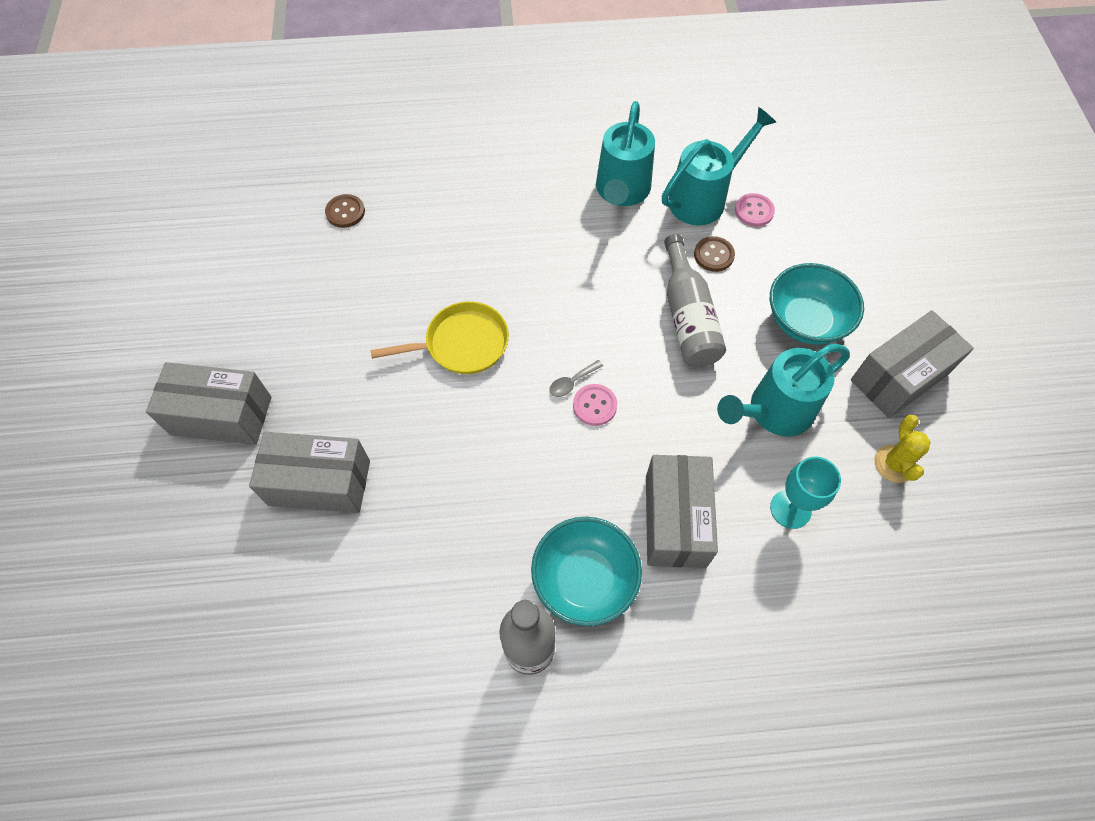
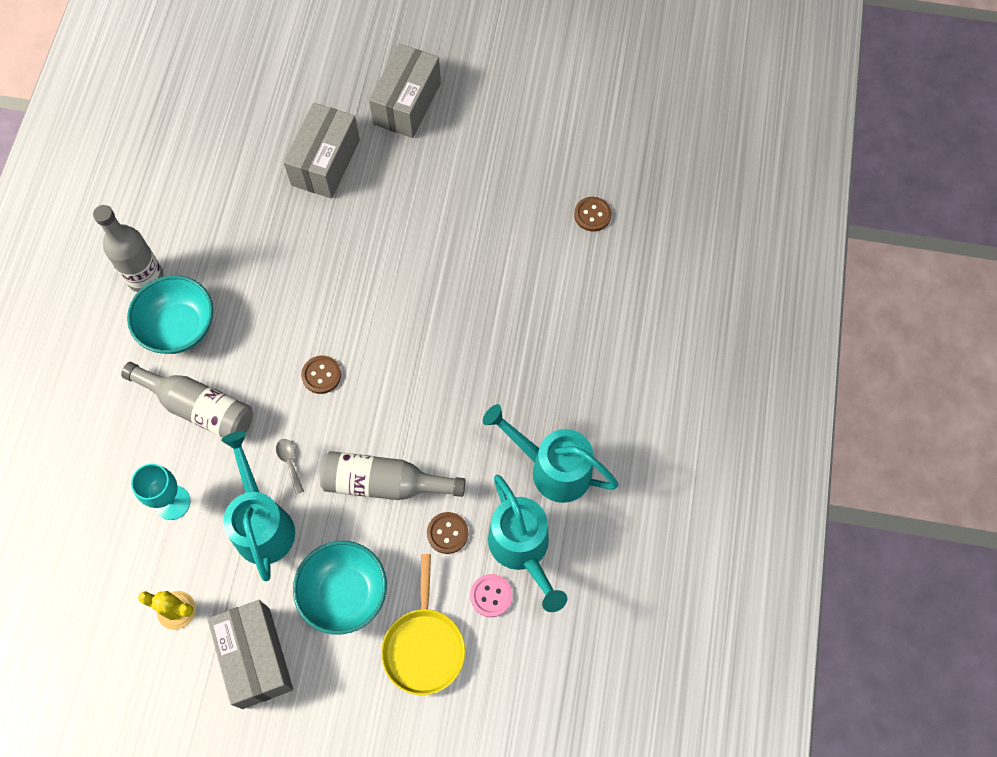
camera: 105 degrees right, 5 degrees up
yellow pan [370,301,509,374] -> yellow pan moved to [381,554,465,695]
grey spoon [549,360,603,397] -> grey spoon moved to [276,439,304,494]
pink button [573,384,617,426] -> brown button [301,355,341,394]
grey box [646,455,718,568] -> grey bottle [121,362,253,437]

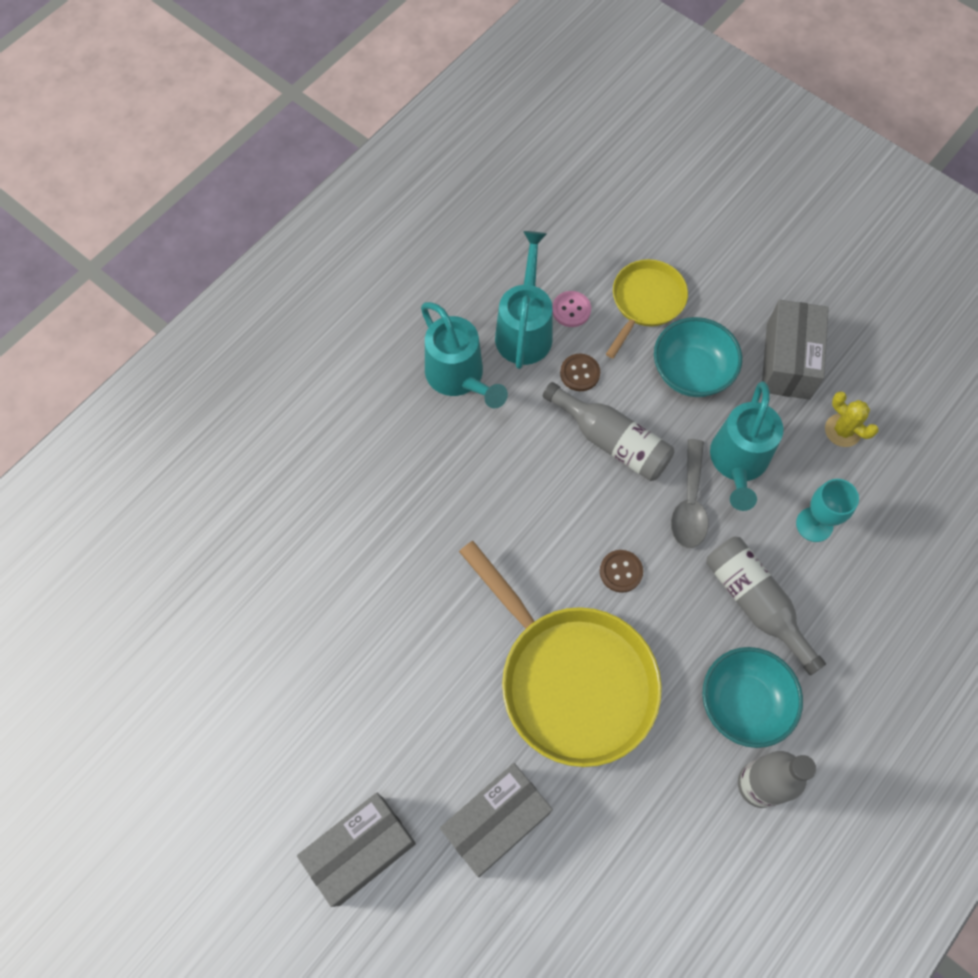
camera: 150 degrees left, 0 degrees up
grey spoon [276,439,304,494] -> grey spoon [671,439,708,548], size x1.96
brown button [574,197,612,232] -> none
none -> yellow pan [459,541,662,767]

